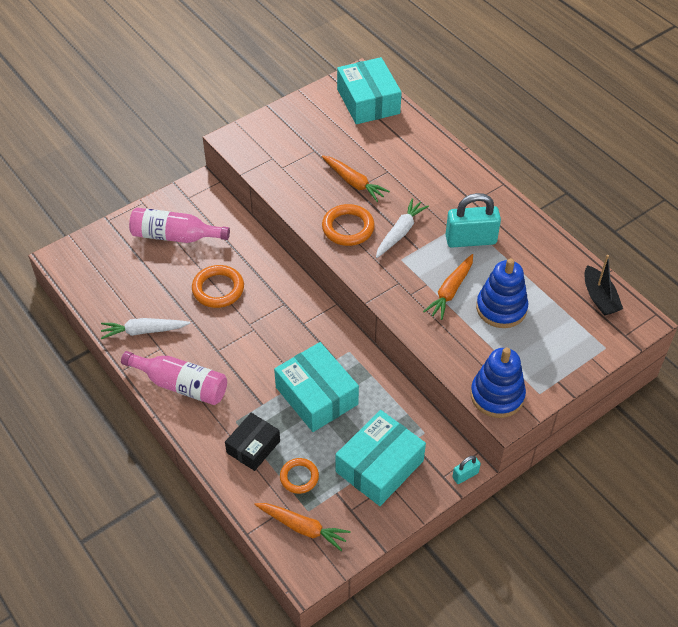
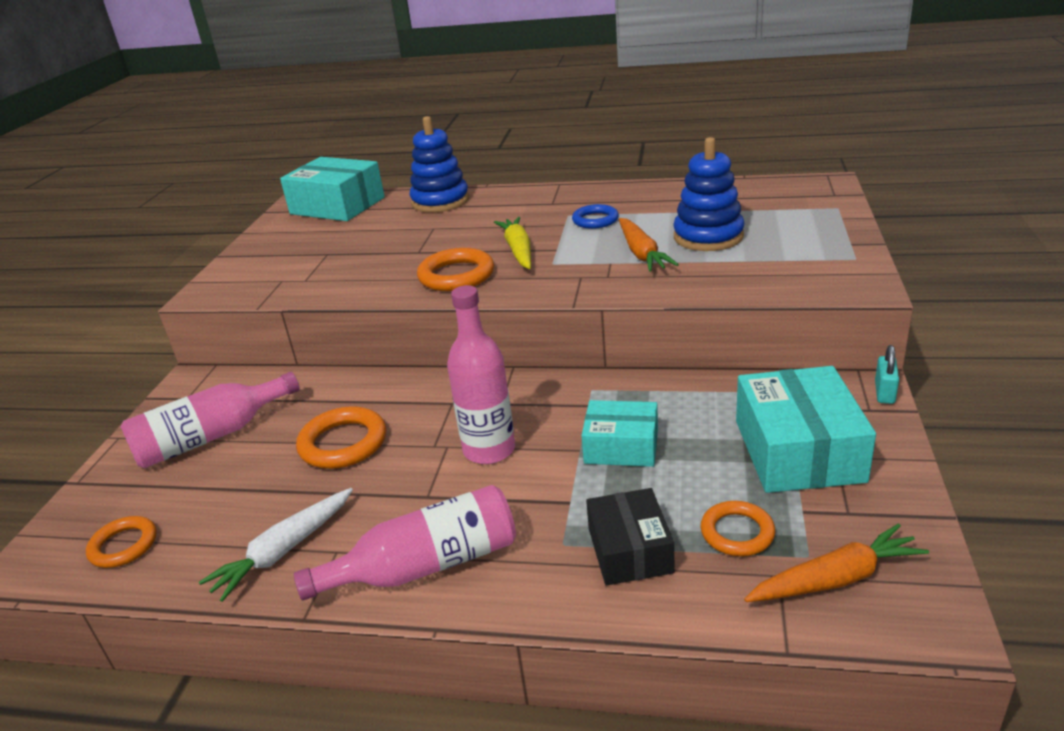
camera: 40 degrees left, 20 degrees down
turquoise box [274,342,359,432] -> turquoise box [581,400,658,467], size x0.62
orange carrot [321,155,390,202] -> none
white carrot [376,198,429,258] -> yellow carrot [494,217,531,269]
turquoise padlock [445,193,501,248] -> blue ring [572,204,619,229]
blue stacking toy [470,348,526,418] -> blue stacking toy moved to [410,116,469,212]
black boat [584,255,623,316] -> none
none -> orange ring [86,516,157,568]
none -> pink bottle [447,285,515,464]

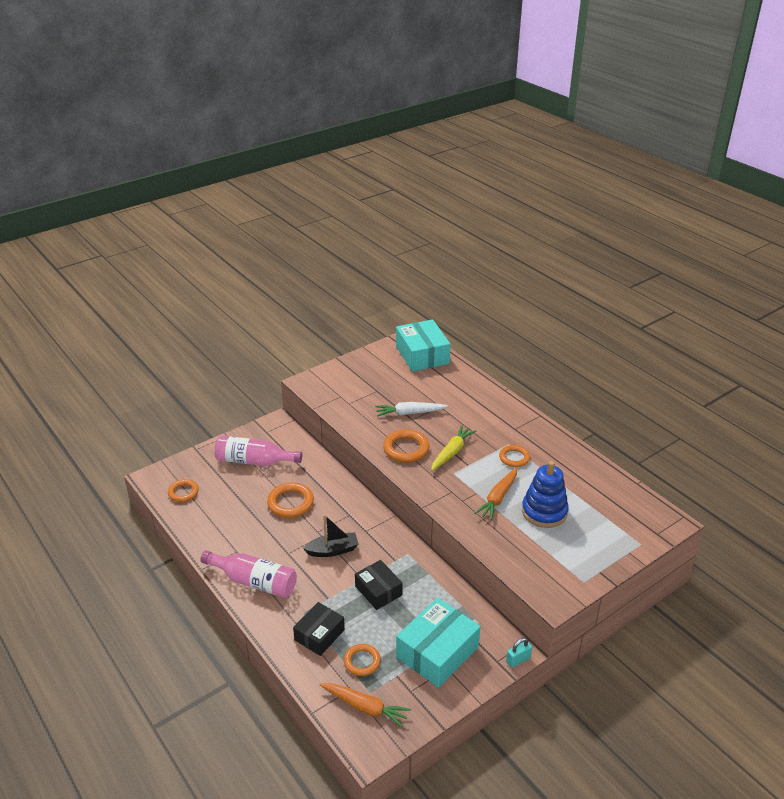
camera: 40 degrees right, 5 degrees up
white carrot [199,488,353,602] -> white carrot moved to [375,402,448,417]
blue stacking toy [410,116,469,212] -> none
pink bottle [447,285,515,464] -> black boat [303,515,358,557]
blue ring [572,204,619,229] -> orange ring [499,445,530,467]
turquoise box [581,400,658,467] -> black box [355,560,402,610]

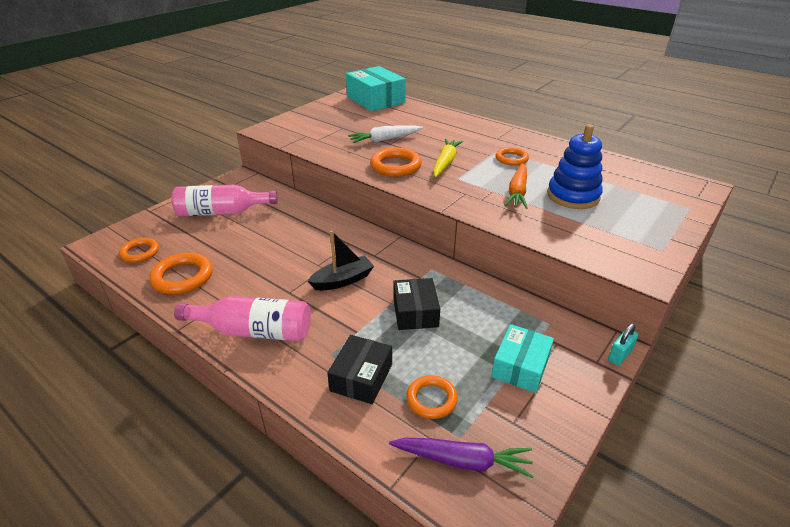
camera: 15 degrees left, 0 degrees up
orange ring [267,483,314,518] -> orange ring moved to [149,253,213,295]
orange carrot [320,683,411,728] -> purple carrot [389,438,534,478]
black box [355,560,402,610] -> black box turned 45 degrees clockwise [393,278,440,330]
turquoise box [396,598,481,688] -> turquoise box [491,324,554,393], size x0.62

